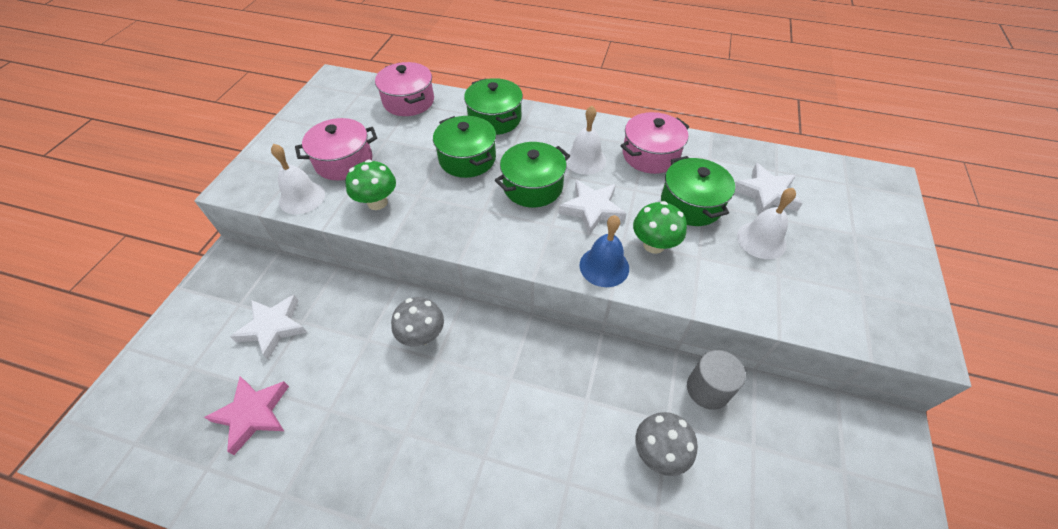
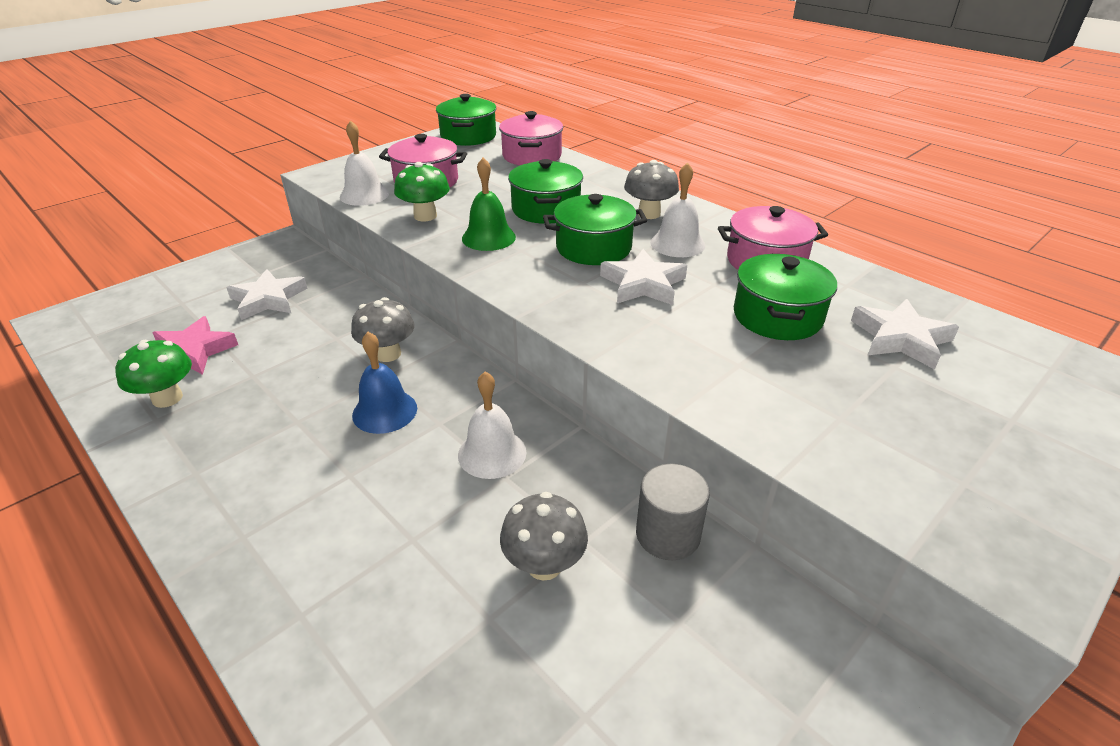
camera: 30 degrees right, 15 degrees down
green pot [464,78,523,135] -> green pot moved to [436,94,496,146]
blue bell [580,215,629,287] -> blue bell moved to [352,332,417,434]
green mushroom [633,201,687,254] -> green mushroom moved to [115,340,192,408]
white bell [737,188,796,259] -> white bell moved to [458,372,526,479]
none -> green bell [462,157,516,251]
none -> grey mushroom [624,160,679,219]

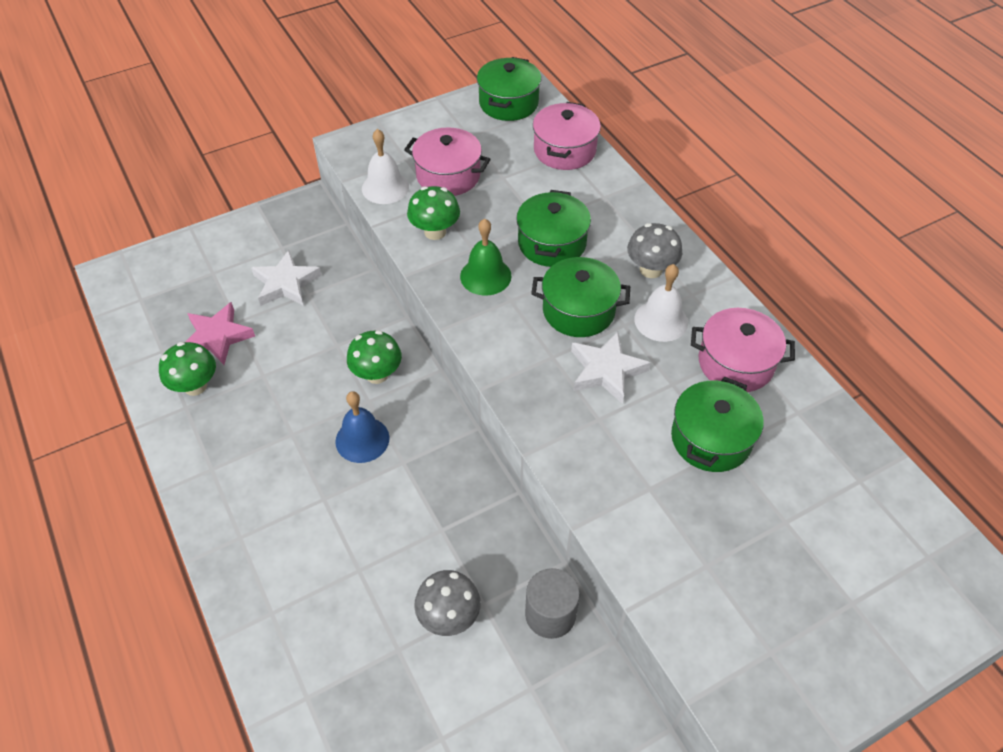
camera: 15 degrees right, 15 degrees up
grey mushroom [351,297,415,362] -> green mushroom [347,330,402,384]
white bell [458,372,526,479] -> none
white star [851,299,959,369] -> none

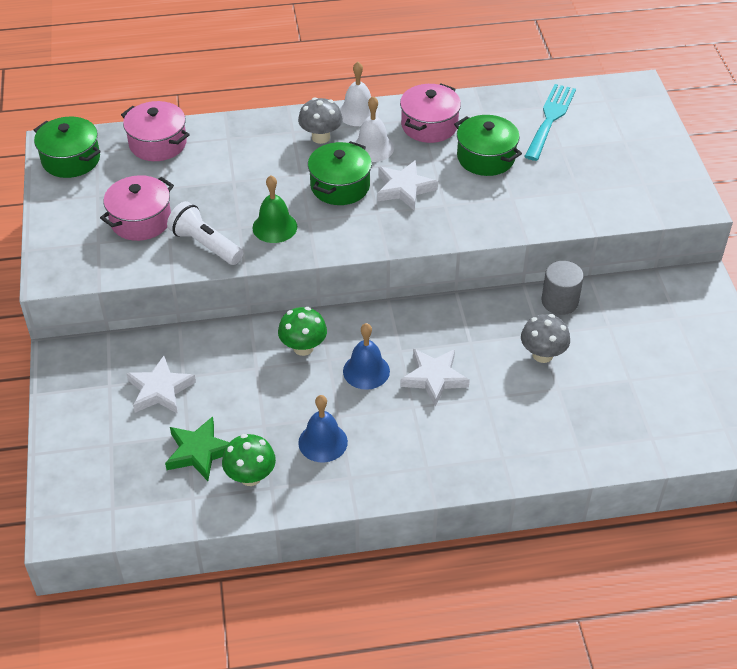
camera: 70 degrees left, 5 degrees down
pink star [186,302,255,365] -> green star [165,416,229,481]
white bell [362,129,409,204] -> white bell moved to [339,62,379,126]
green mushroom [407,186,460,240] -> white flashlight [167,201,243,265]
green pot [516,190,591,267] -> none
none -> blue bell [298,395,348,462]
none -> white star [400,349,470,406]
none -> turquoise fork [524,84,576,161]

